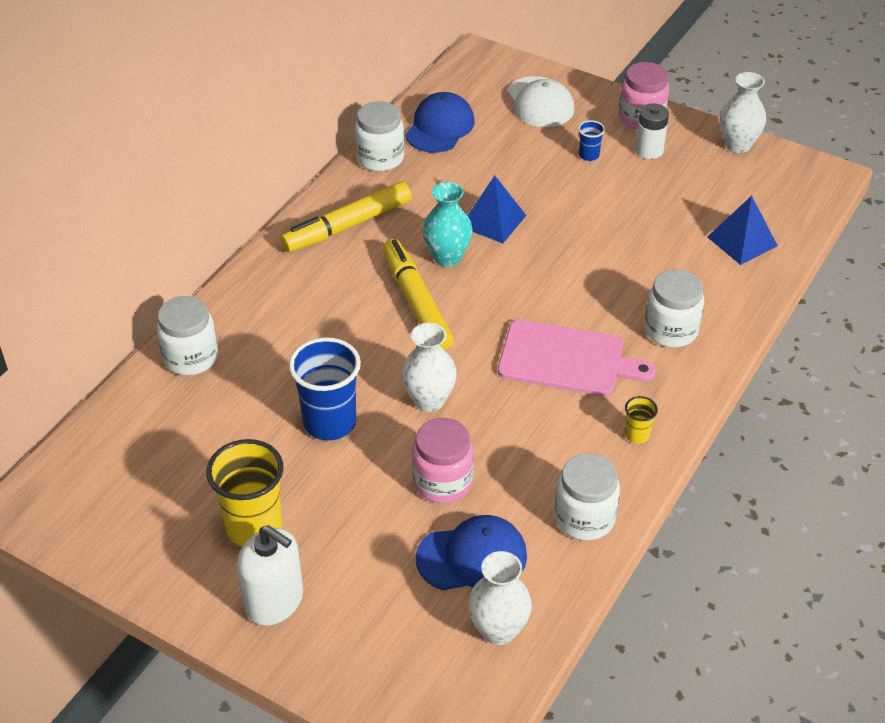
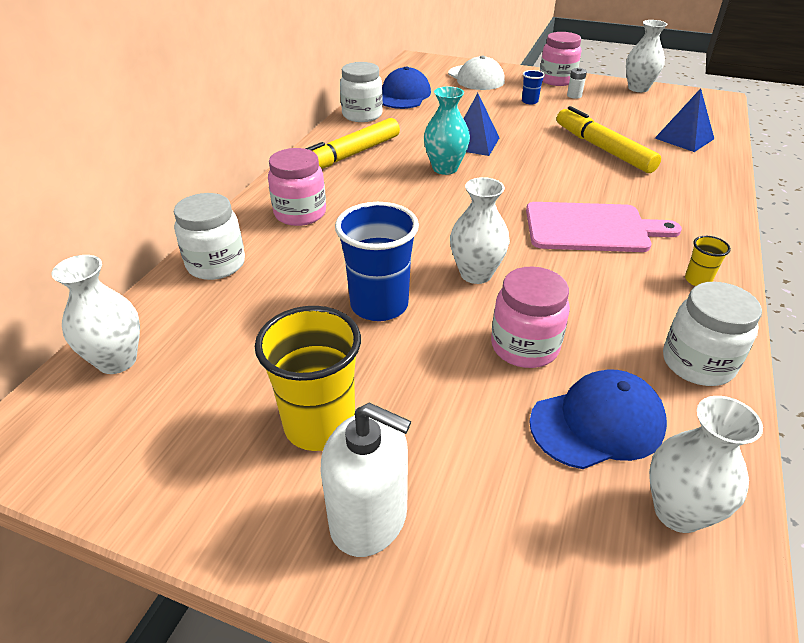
camera: 10 degrees left, 5 degrees down
yellow marker [383,239,454,350] -> yellow marker moved to [557,106,661,173]
white battery [635,103,669,159] -> white battery [567,68,587,99], size x0.65
white jar [644,269,704,348] -> none
none -> white vase [52,255,140,374]
none -> pink jar [268,148,326,226]

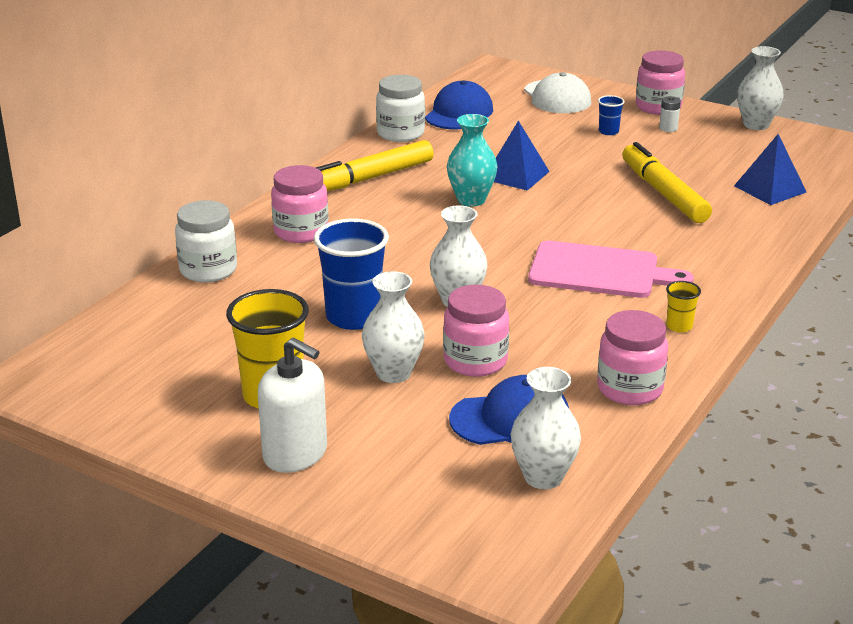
camera: 10 degrees right, 10 degrees down
white vase [52,255,140,374] -> white vase moved to [362,271,425,383]
white jar [663,282,762,386] -> pink jar [597,310,668,405]

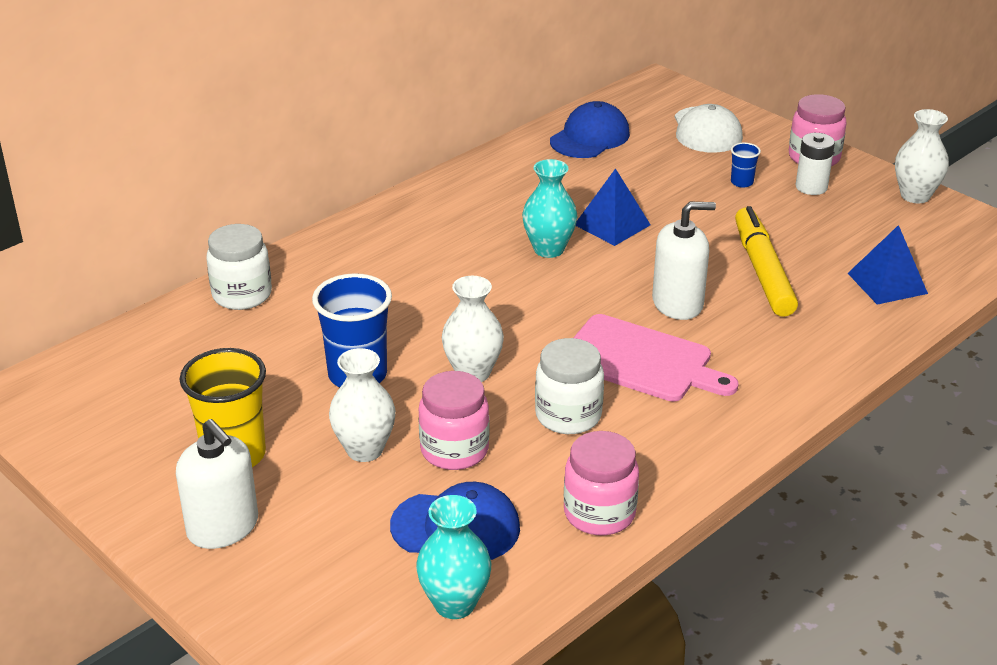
camera: 15 degrees right, 5 degrees up
pink jar [271,165,329,243] -> none
yellow marker [316,140,434,191] -> none
white jar [376,75,425,142] -> white jar moved to [535,338,604,434]
white vase [511,367,581,489] -> turquoise vase [416,495,491,619]
white battery [659,96,681,132] -> white battery [796,133,835,195], size x1.53
yellow cup [666,281,701,333] -> none
none -> white soap dispenser [652,202,716,320]

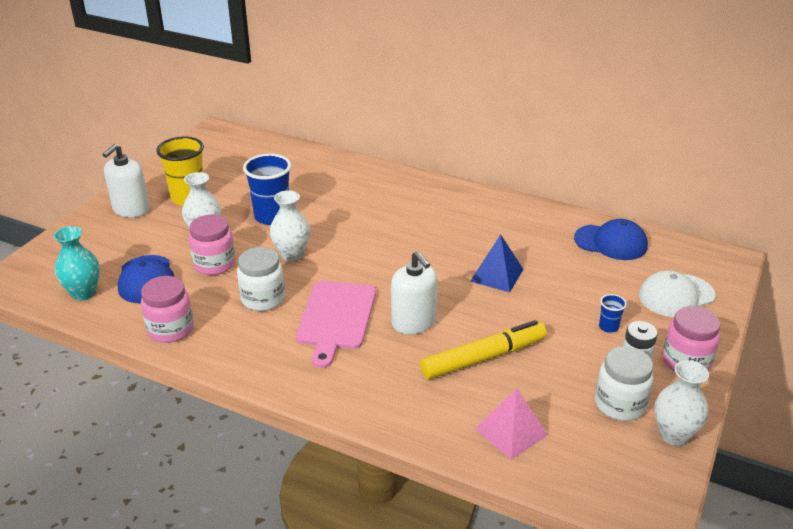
camera: 70 degrees right, 0 degrees up
white jar [206,224,272,310] -> white jar moved to [595,346,654,421]
turquoise vase [522,159,578,258] -> none
blue pyramid [848,225,928,305] -> pink pyramid [475,387,548,460]

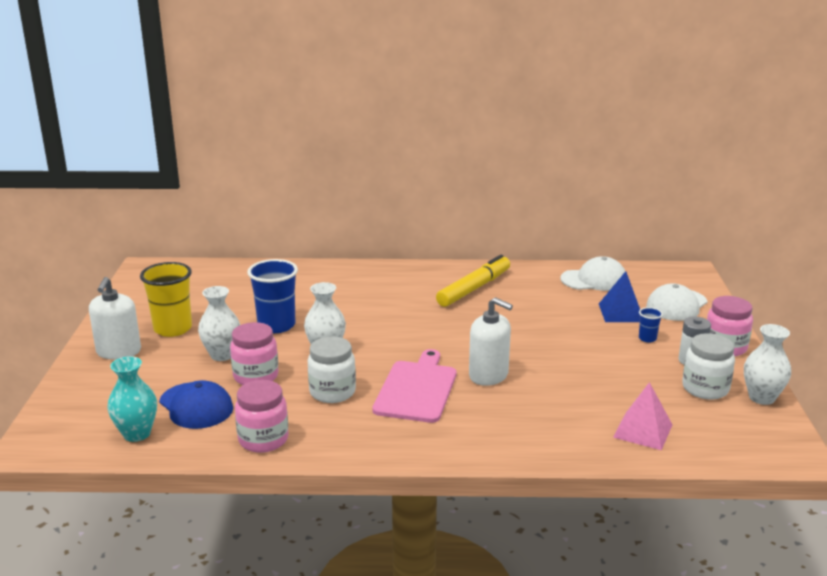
camera: 25 degrees left, 10 degrees down
pink cutting board [296,281,376,368] -> pink cutting board turned 150 degrees counterclockwise [372,349,456,423]
yellow marker [420,320,547,379] -> yellow marker moved to [436,255,510,307]
blue pyramid [471,234,524,292] -> blue pyramid moved to [599,271,640,322]
blue cap [574,219,648,260] -> white cap [560,256,625,291]

